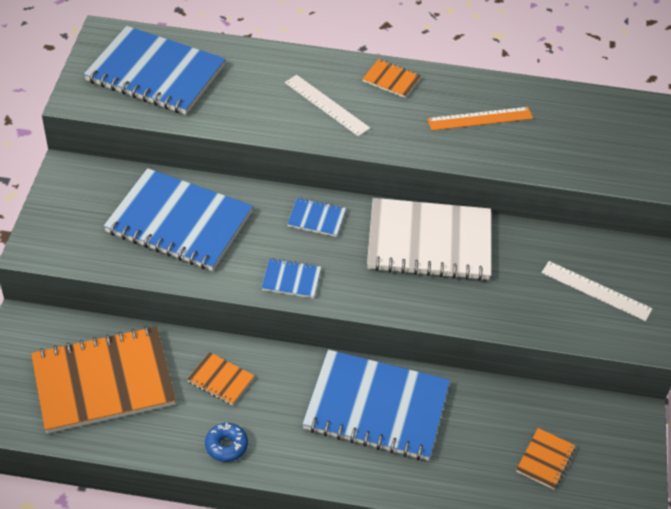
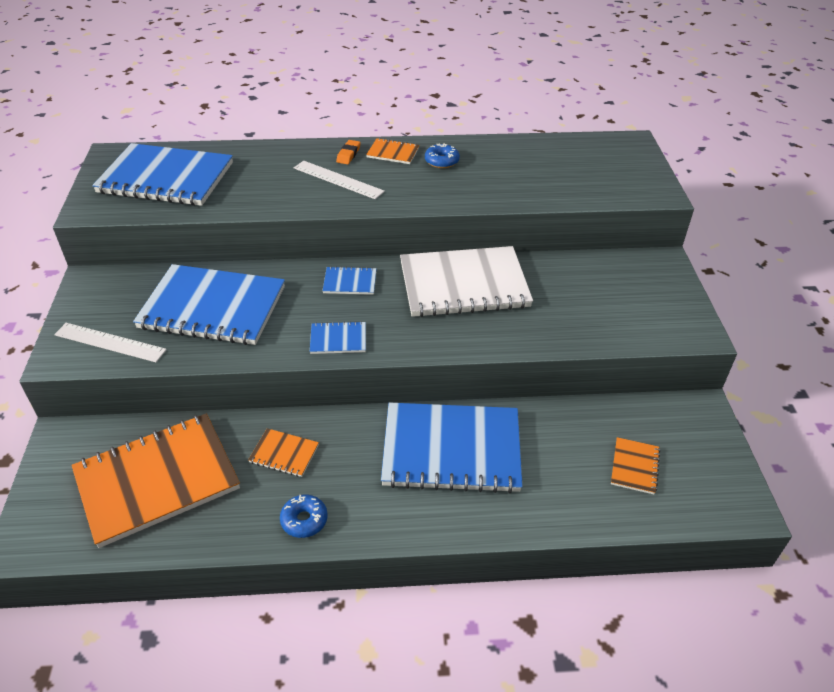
camera: 10 degrees left, 5 degrees down
orange ruler [427,107,533,131] -> none
white ruler [541,261,653,321] -> white ruler moved to [54,323,167,362]
none -> orange eraser [336,140,361,164]
none -> blue donut [425,143,460,168]

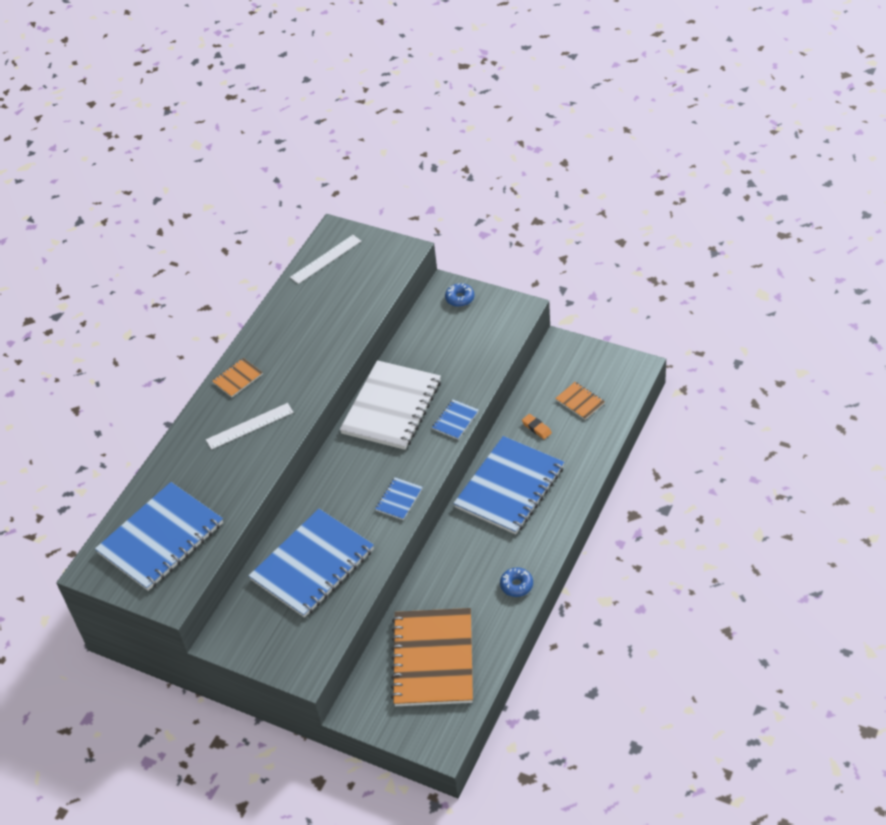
camera: 55 degrees left, 5 degrees up
white ruler [54,323,167,362] -> white ruler moved to [290,235,361,284]
orange notebook [248,428,319,477] -> none
blue notebook [322,266,376,295] -> blue notebook moved to [432,400,479,440]
orange eraser [336,140,361,164] -> orange eraser moved to [522,414,552,439]
blue donut [425,143,460,168] -> blue donut moved to [445,283,474,307]

